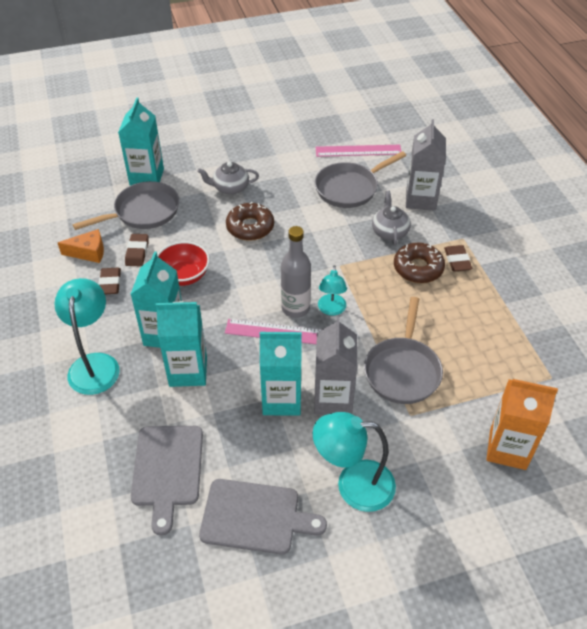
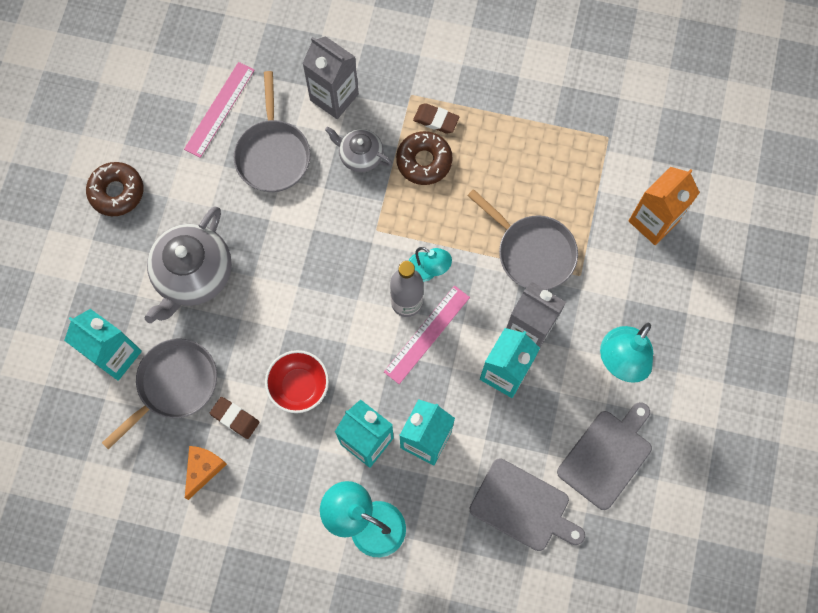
camera: 60 degrees left, 25 degrees up
grey pan [73,181,179,230] -> grey pan turned 45 degrees clockwise [102,339,217,450]
brown eraser [98,268,121,294] -> none
grey teapot [197,162,259,195] -> grey teapot [144,206,232,323], size x1.80
brown donut [226,202,274,241] -> brown donut moved to [86,162,143,216]

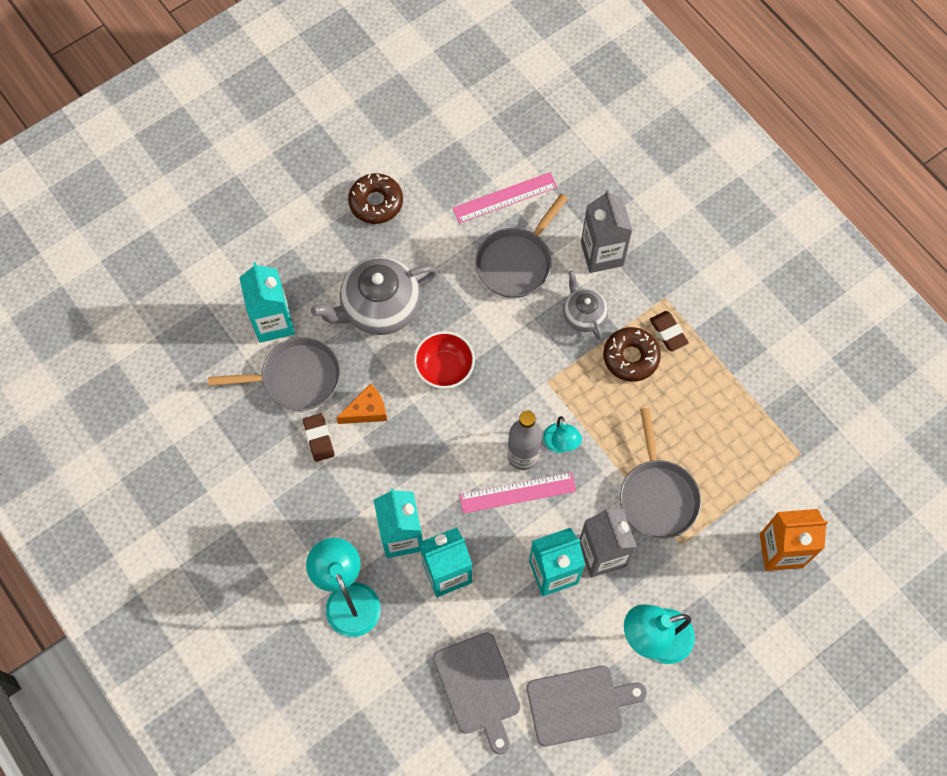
camera: 40 degrees right, 5 degrees down
orange cheese [185,446,227,500] -> orange cheese moved to [337,384,387,424]
red bowl [265,350,329,413] -> red bowl moved to [414,331,475,389]

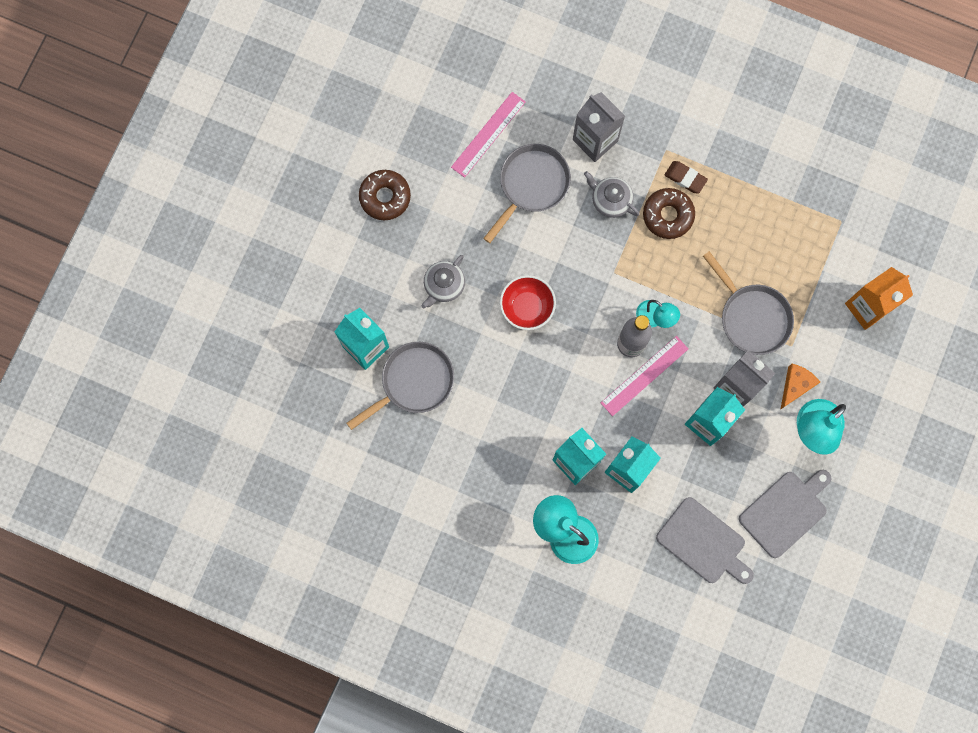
camera: 30 degrees left, 10 degrees up
brown eraser [303,413,335,462] -> none
grey teapot [311,257,438,335] -> grey teapot [421,255,465,308], size x0.56
orange cheese [337,384,387,424] -> orange cheese moved to [780,364,820,410]
grey pan [476,193,568,298] -> grey pan turned 150 degrees counterclockwise [483,144,571,243]

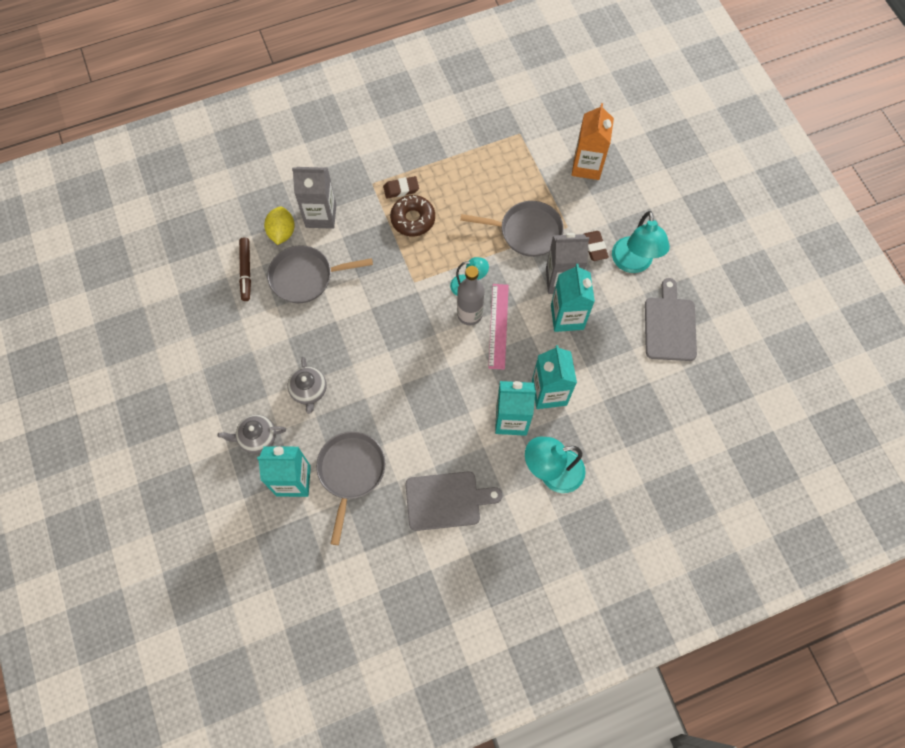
camera: 45 degrees left, 10 degrees down
brown donut [359,170,411,221] -> none
pink ruler [451,92,526,178] -> brown marker [239,237,251,301]
grey pan [483,144,571,243] -> grey pan turned 90 degrees counterclockwise [267,245,373,303]
red bowl [500,275,556,330] -> none
grey teapot [584,171,640,218] -> grey teapot moved to [218,415,286,454]
grey cutting board [656,497,754,584] -> grey cutting board moved to [405,471,503,531]
orange cheese [780,364,820,410] -> brown eraser [584,231,609,261]
none -> yellow lemon [264,206,295,245]

